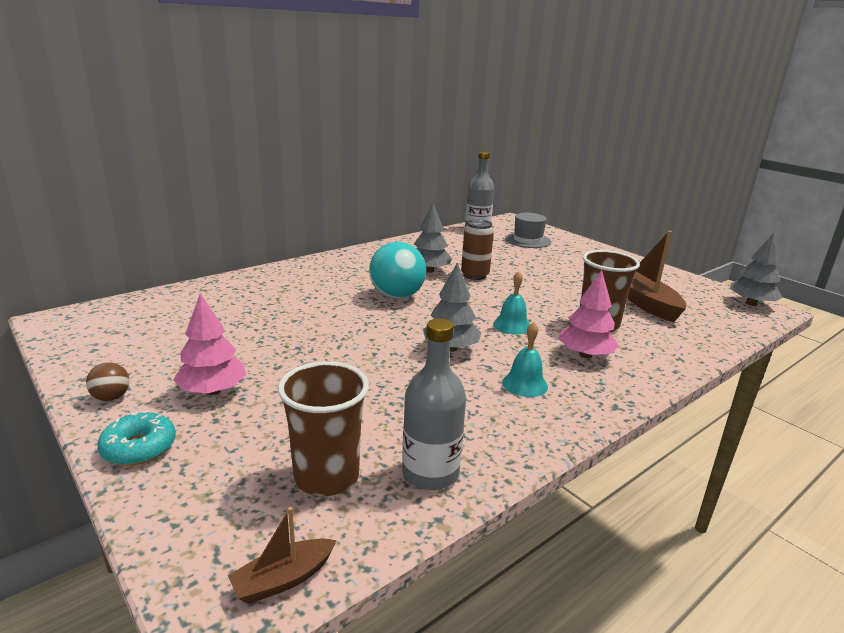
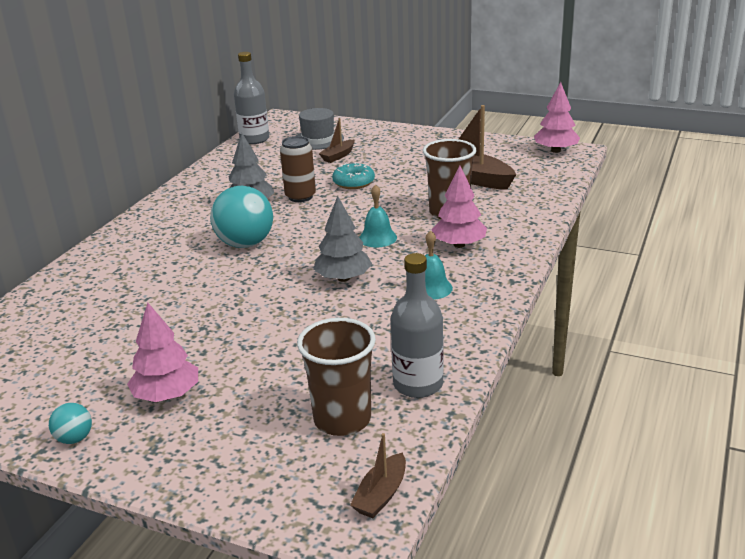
camera: 25 degrees left, 5 degrees up
brown ball [86,362,129,401] -> turquoise ball [49,403,92,444]
turquoise donut [97,411,176,466] -> turquoise donut moved to [332,162,375,189]
grey tree [730,233,782,306] -> pink tree [534,82,580,153]
none -> brown boat [319,118,355,163]

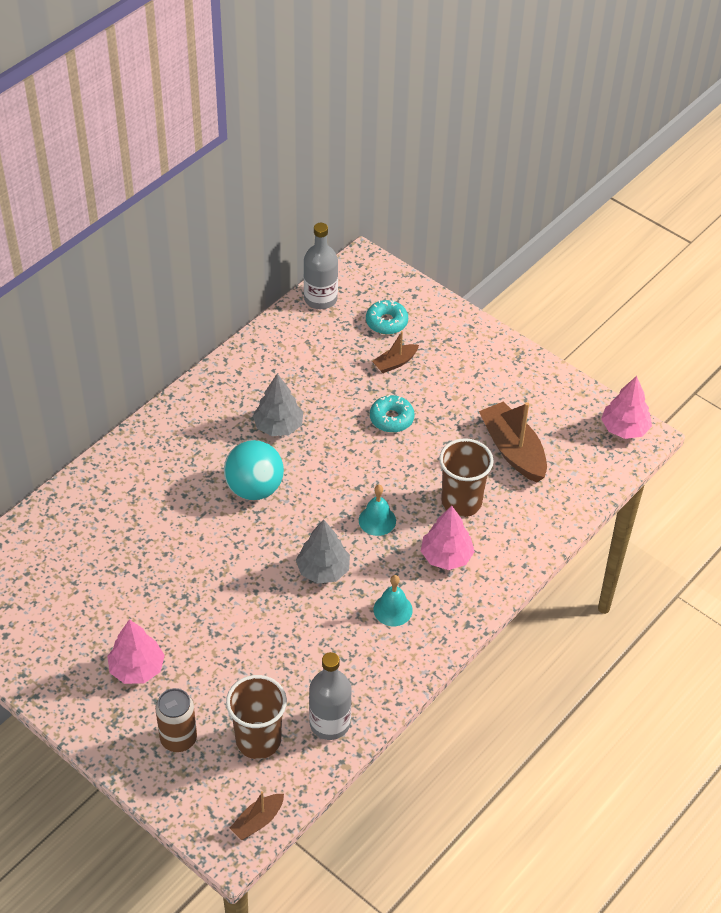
camera: 15 degrees right, 20 degrees up
turquoise ball [49,403,92,444] -> none
brown can [280,136,316,202] -> brown can moved to [155,688,197,752]
grey hat [296,108,344,150] -> turquoise donut [366,300,408,335]

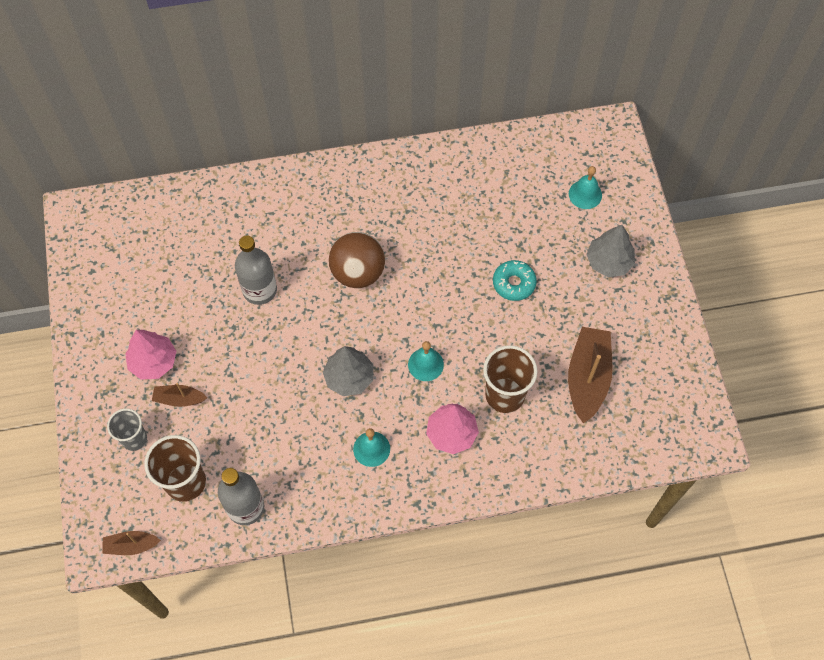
camera: 40 degrees right, 15 degrees up
brown can [155,688,197,752] -> grey cup [107,409,147,451]
turquoise ball [224,440,284,500] -> brown ball [329,232,385,288]
grey tree [253,374,303,436] -> grey tree moved to [586,225,635,277]
grey bottle [304,223,338,309] -> grey bottle moved to [235,236,277,305]
turquoise donut [366,300,408,335] -> turquoise bell [569,166,602,209]
brown boat [372,331,419,373] -> brown boat moved to [152,383,207,407]
pink tree [601,376,652,439] -> none

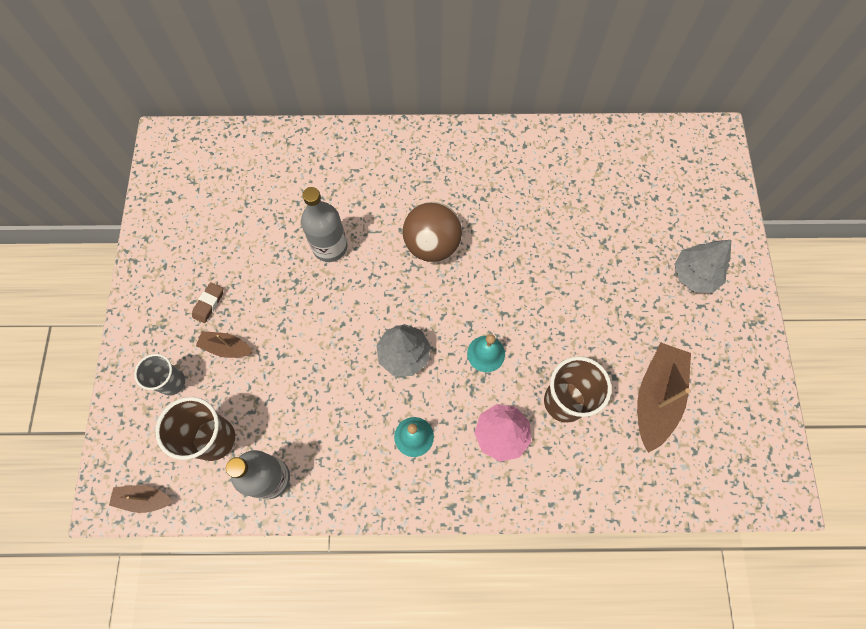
camera: 10 degrees right, 5 degrees up
pink tree [125,330,176,380] -> brown eraser [192,282,223,323]
turquoise donut [493,260,537,301] -> none
turquoise bell [569,166,602,209] -> none

